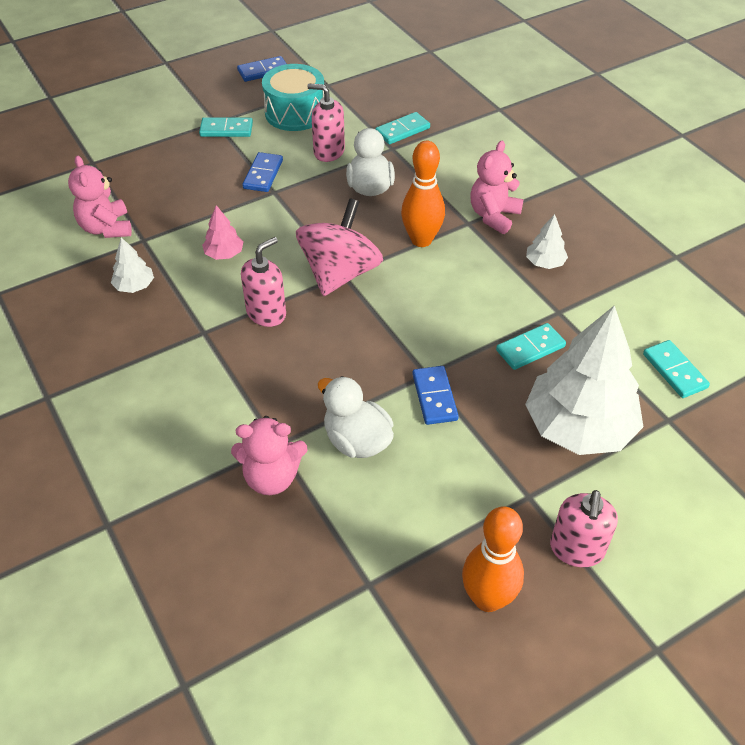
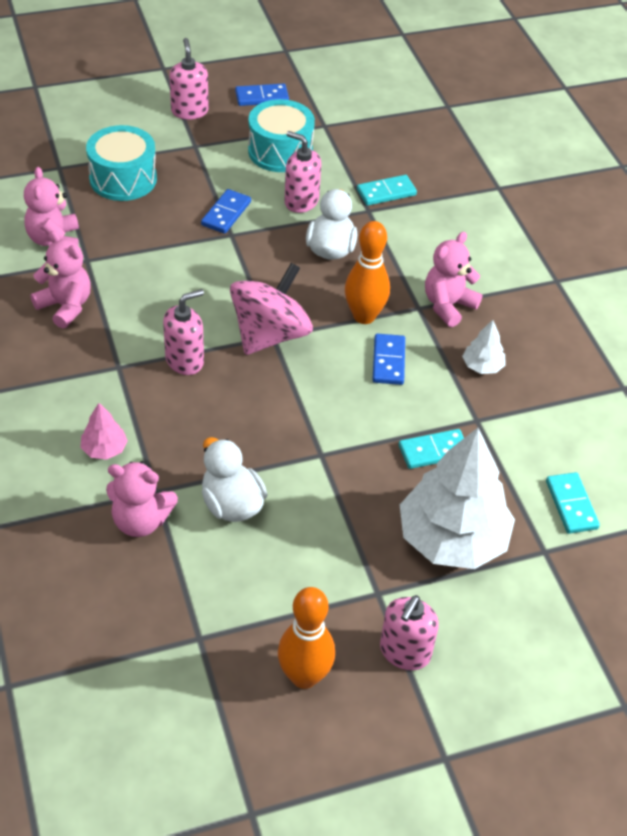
camera: 10 degrees right, 0 degrees up
white tree [111,237,154,293] -> pink teddy bear [30,231,91,329]
turquoise domino [199,117,253,137] -> none
pink tree [202,205,244,260] -> pink tree moved to [80,403,128,460]
blue domino [412,366,459,425] -> blue domino moved to [372,334,405,385]
none -> turquoise drum [86,125,157,201]
none -> pink soap dispenser [170,38,208,120]

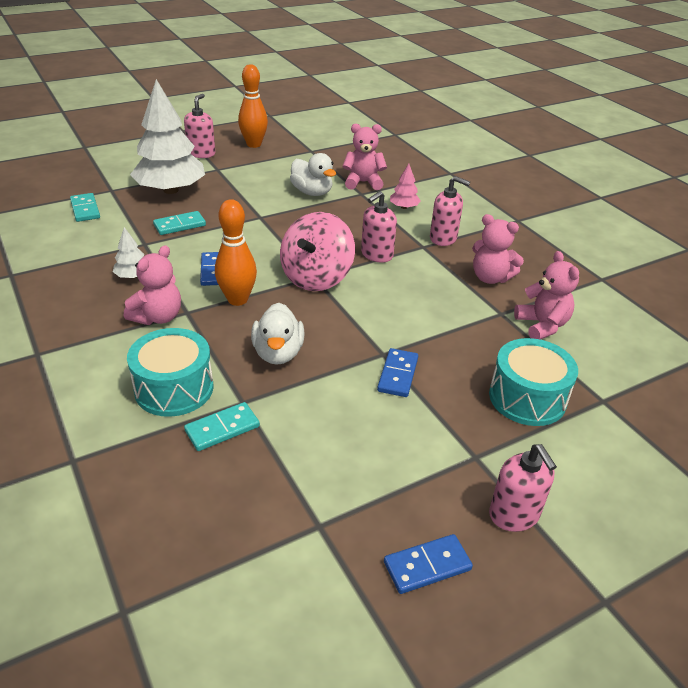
camera: 170 degrees right, 10 degrees down
turquoise drum [248,99,315,172] -> turquoise drum moved to [127,328,214,417]
pink soap dispenser [284,131,321,213] -> pink soap dispenser moved to [430,176,470,246]

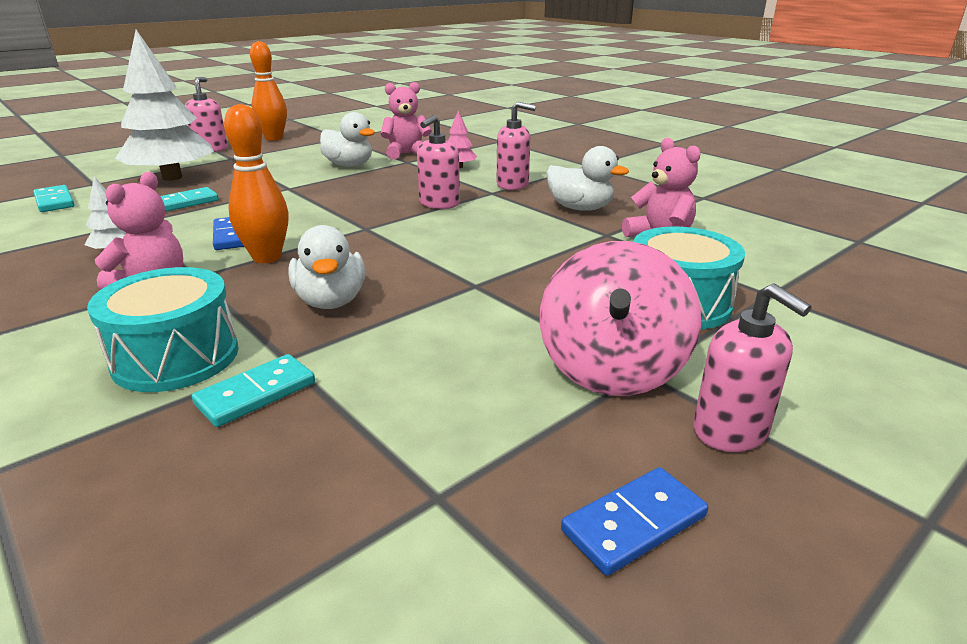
camera: 10 degrees left, 10 degrees down
pink spinning top [280,212,355,291] -> pink spinning top moved to [540,241,701,396]
blue domino [377,348,418,397] -> none
pink teddy bear [472,214,524,284] -> white duck [546,146,629,211]

